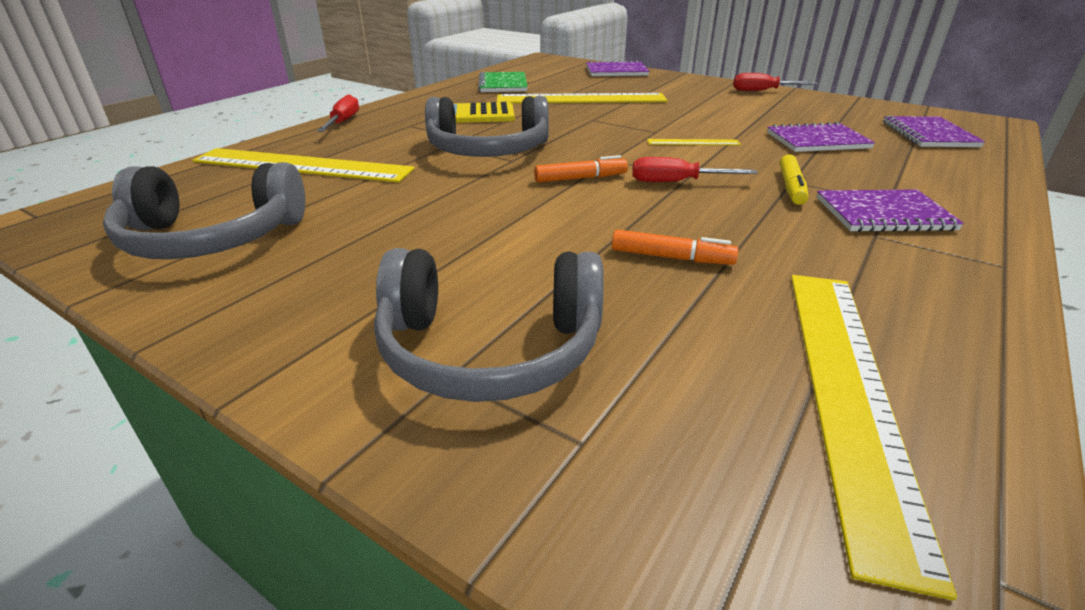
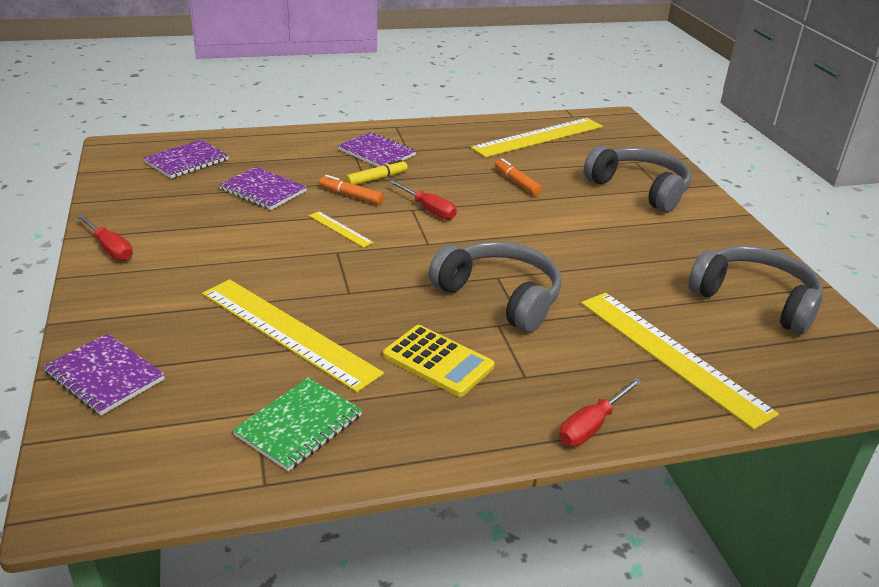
camera: 140 degrees left, 0 degrees up
orange marker [534,155,628,183] -> orange marker moved to [319,175,384,205]

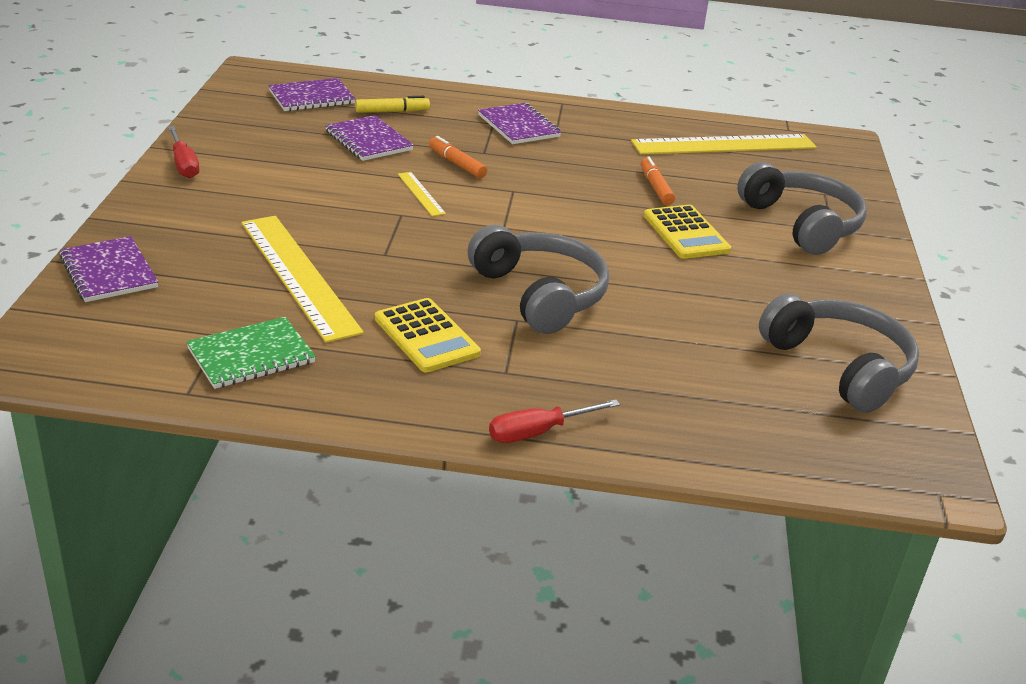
camera: 20 degrees right, 0 degrees up
yellow marker [345,160,408,185] -> yellow marker moved to [355,96,430,113]
red screwdriver [388,180,457,220] -> none
yellow ruler [581,293,779,430] -> none
none -> yellow calculator [644,205,731,259]

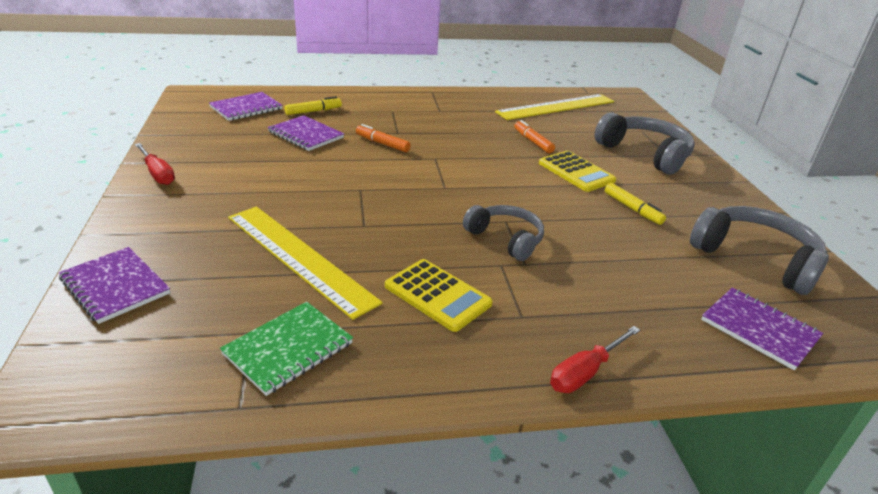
camera: 15 degrees left, 0 degrees up
yellow ruler [398,172,446,216] -> none
grey headphones [467,225,609,334] -> grey headphones [463,205,544,261], size x0.65
purple notebook [478,103,561,144] -> purple notebook moved to [701,288,823,370]
none -> yellow marker [605,183,666,225]

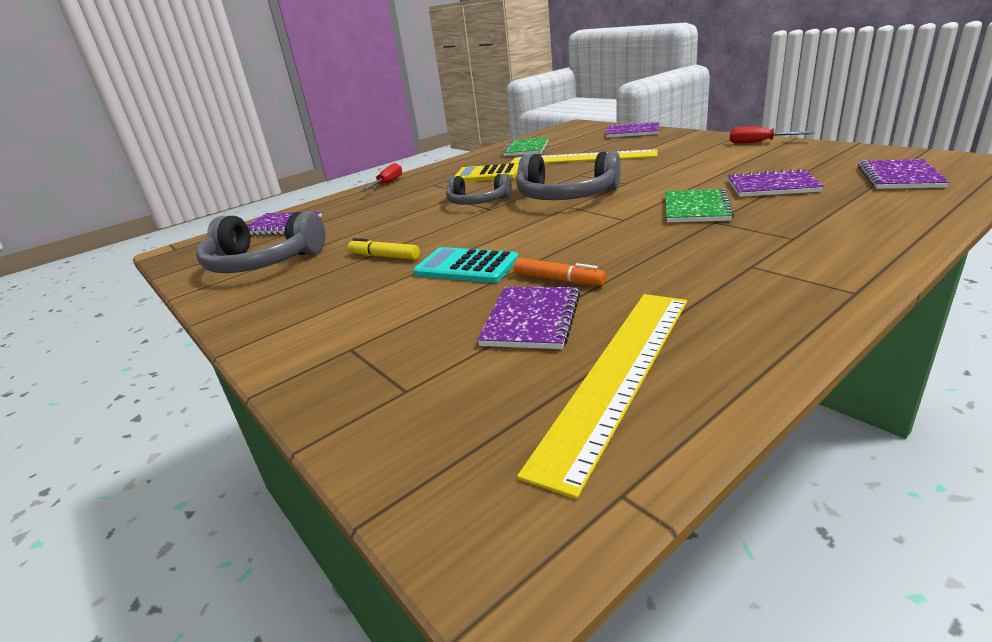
camera: 155 degrees right, 5 degrees down
yellow marker [284,96,342,115] -> none
orange marker [356,124,411,152] -> green notebook [665,188,734,222]
yellow calculator [539,151,616,192] -> turquoise calculator [413,247,519,283]
grey headphones [594,112,695,175] -> grey headphones moved to [516,151,621,200]
none -> purple notebook [477,286,580,349]

